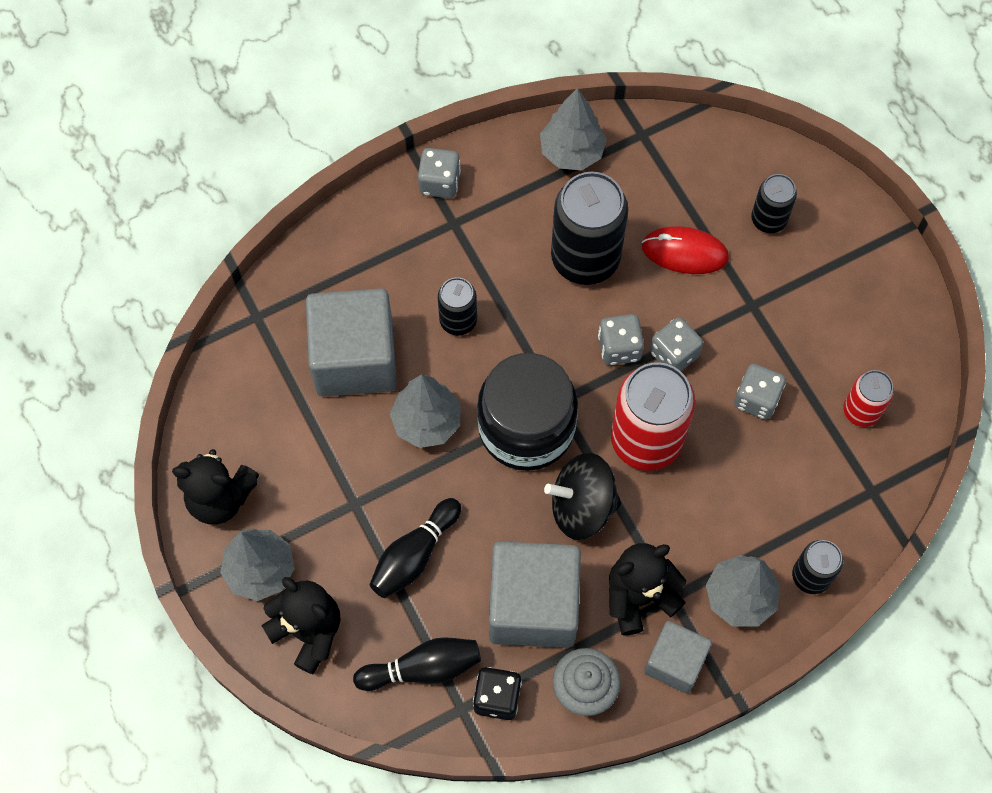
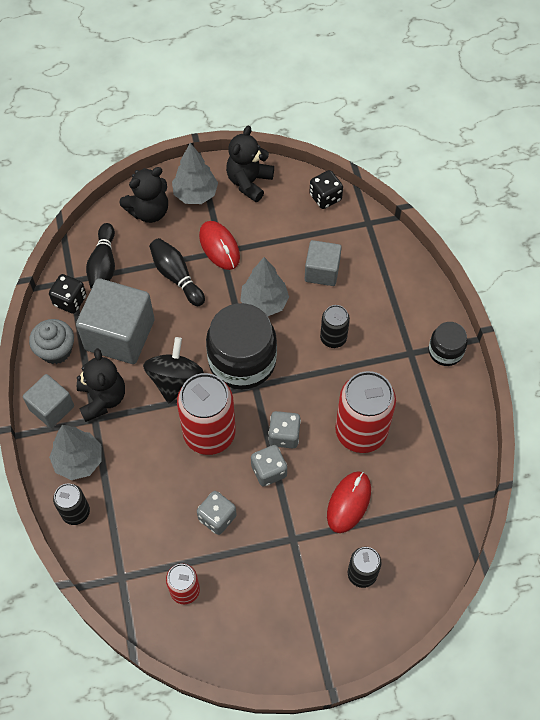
camera: 105 degrees right, 5 degrees down
grey cube [306,288,397,397] -> grey cube [305,240,342,286], size x0.58
grey dice [418,148,461,198] -> black jar [428,322,468,366]
grey tree [540,88,607,170] -> none
black can [551,172,628,285] -> red can [335,371,396,453]
none -> red mouse [199,221,240,270]
none -> black dice [309,170,343,209]

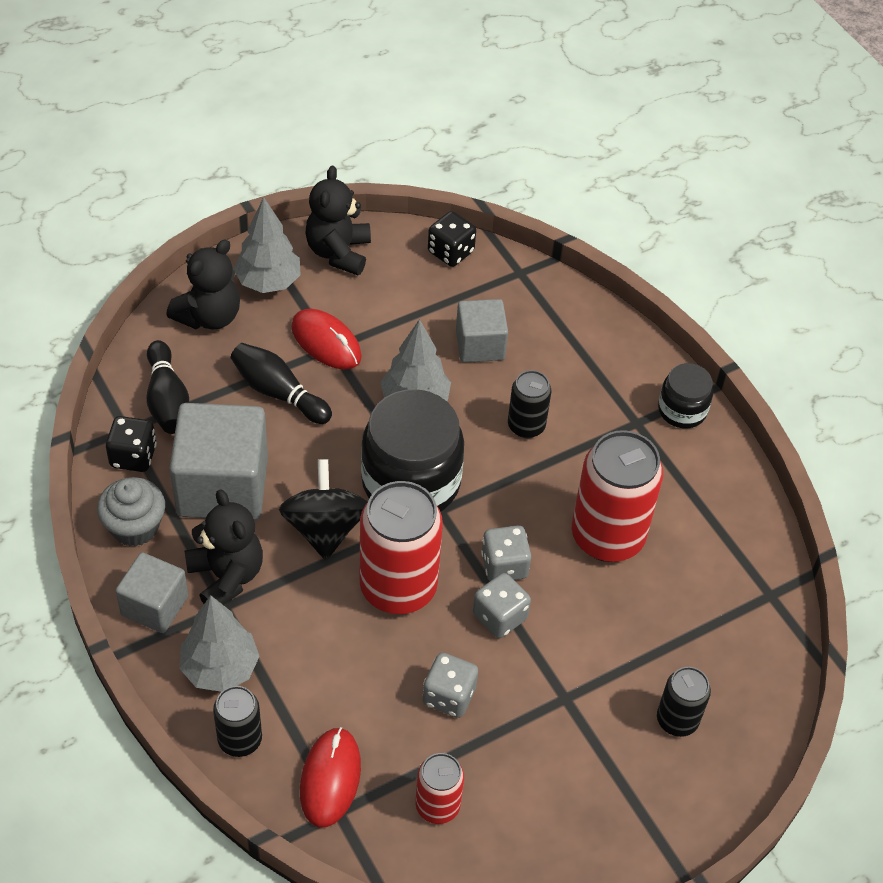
camera: 20 degrees left, 10 degrees down
red mouse [327,471,371,533] -> red mouse moved to [300,727,361,828]

